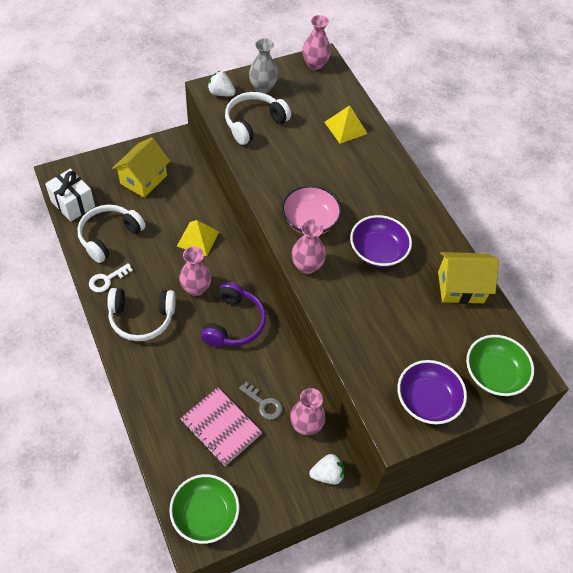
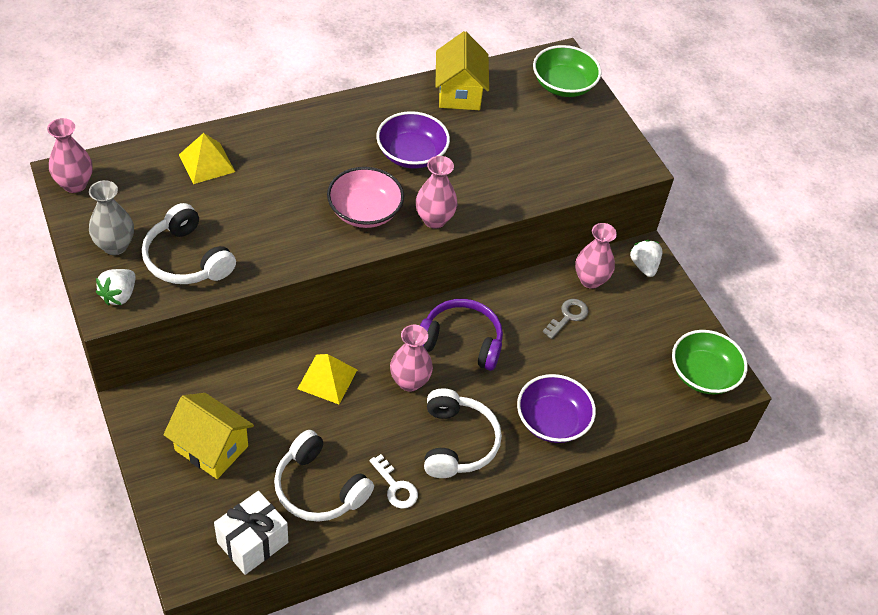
camera: 90 degrees left, 5 degrees down
pink notebook [180,387,262,466] -> none
purple bowl [397,360,467,424] -> purple bowl moved to [517,374,596,443]

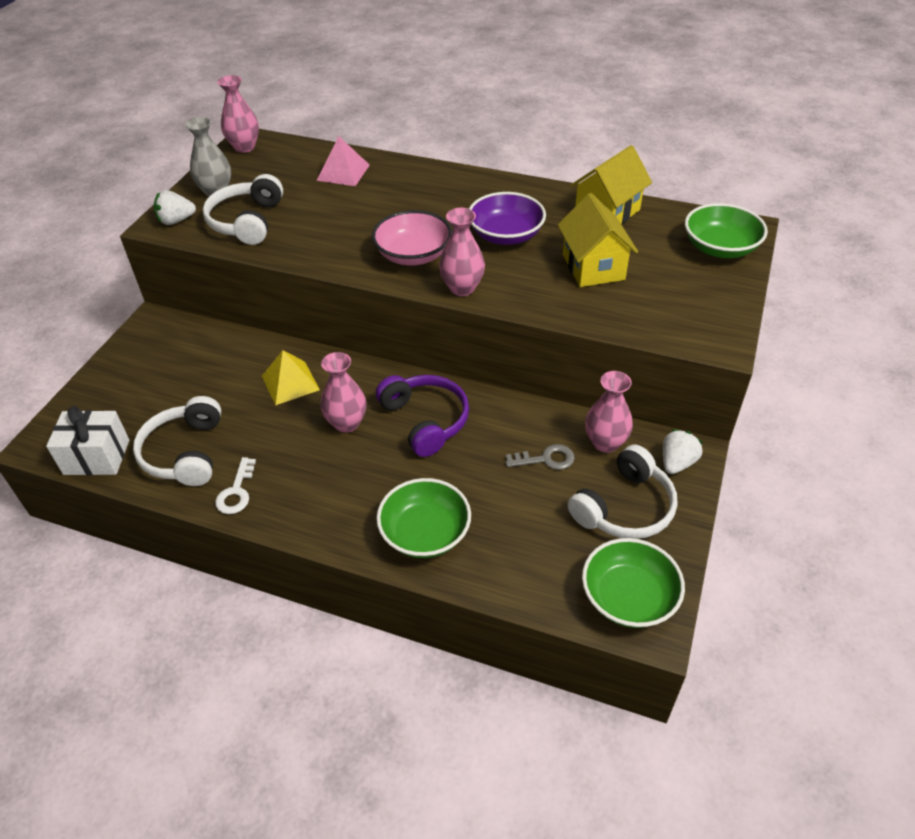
camera: 50 degrees right, 5 degrees down
yellow house [163,393,254,479] -> yellow house moved to [558,193,638,287]
yellow pyramid [179,133,235,184] -> pink pyramid [317,136,370,186]
white headphones [424,388,502,478] -> white headphones moved to [568,445,677,539]
purple bowl [517,374,596,443] -> green bowl [376,478,471,558]

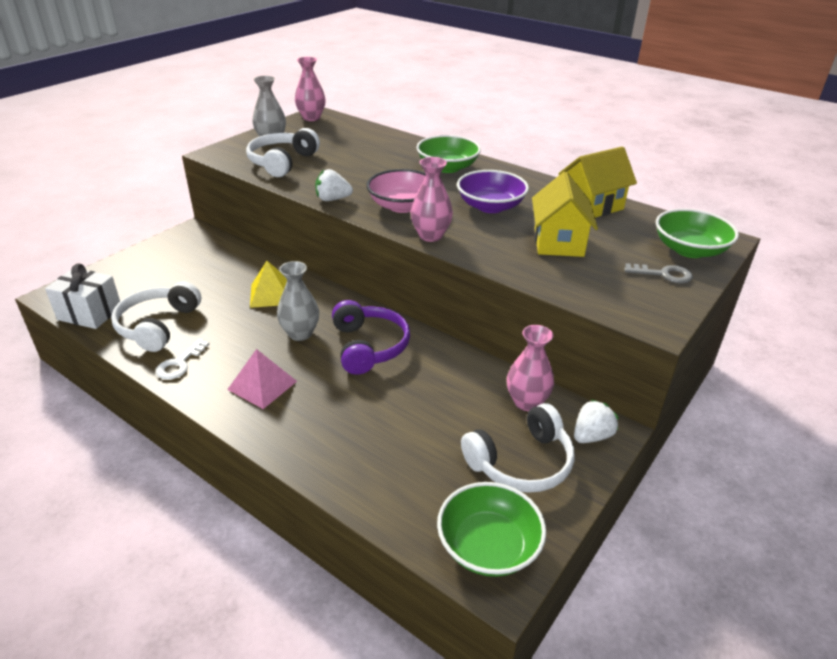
camera: 15 degrees right, 10 degrees down
white strawberry [153,190,196,225] -> white strawberry moved to [315,169,353,201]
pink pyramid [317,136,370,186] -> pink pyramid moved to [227,349,297,409]
pink vase [320,352,367,433] -> grey vase [277,261,319,341]
green bowl [376,478,471,558] -> green bowl moved to [416,135,481,173]
grey key [506,444,575,470] -> grey key moved to [624,263,693,284]

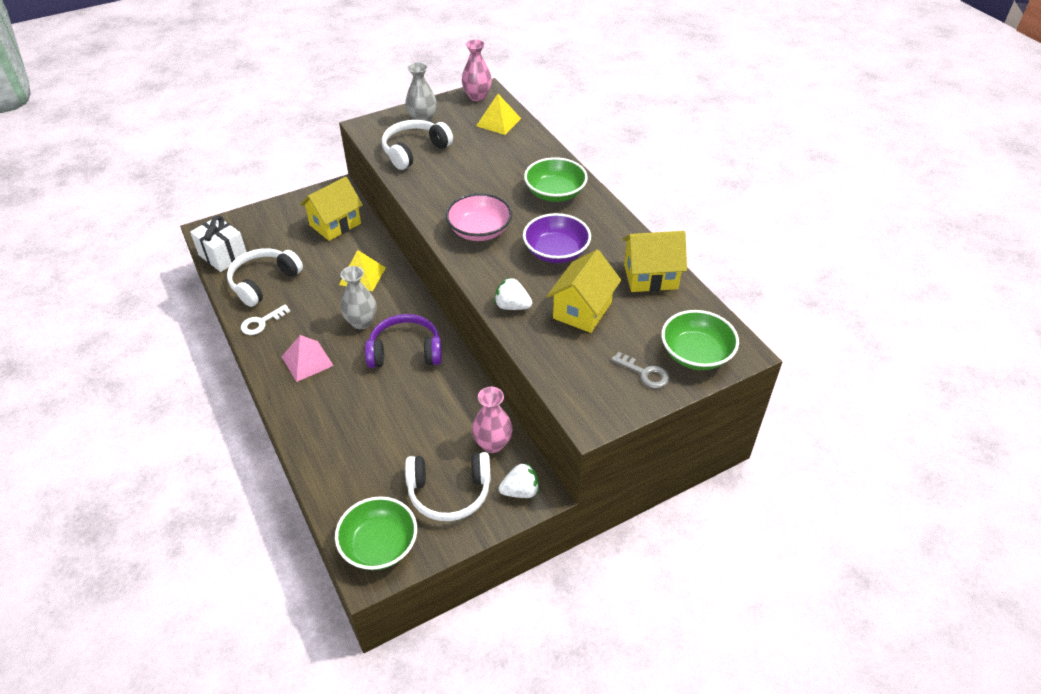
camera: 25 degrees right, 10 degrees up
white strawberry [315,169,353,201] -> white strawberry moved to [494,277,532,310]
purple headphones [332,300,410,375] -> purple headphones turned 105 degrees counterclockwise [365,314,442,368]
pink vase [411,157,453,242] -> none
none -> yellow house [300,177,363,241]
none -> yellow pyramid [476,94,521,135]

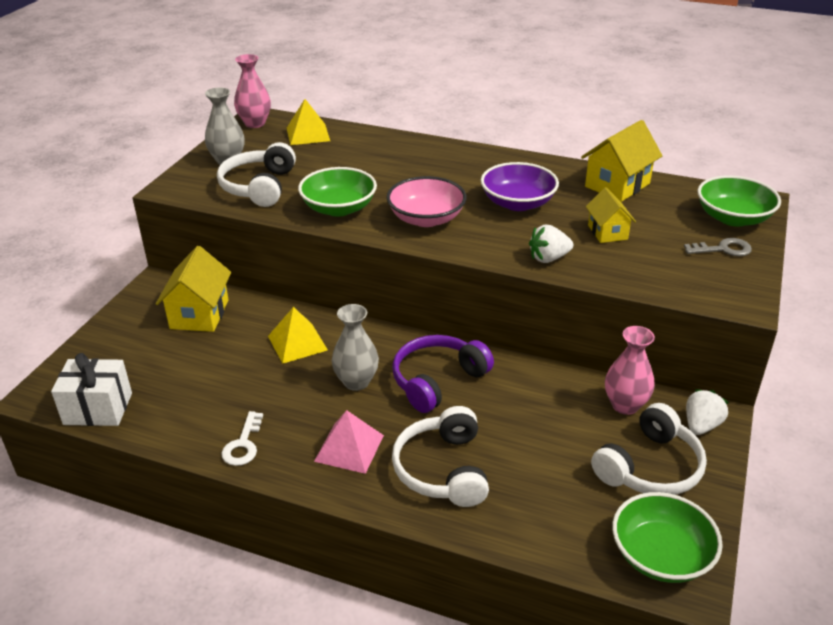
camera: 40 degrees left, 10 degrees down
white headphones [227,248,303,307] -> white headphones moved to [392,406,489,507]
green bowl [524,157,588,202] -> green bowl moved to [298,167,377,217]
yellow house [547,250,621,333] -> yellow house [586,187,636,243], size x0.62

